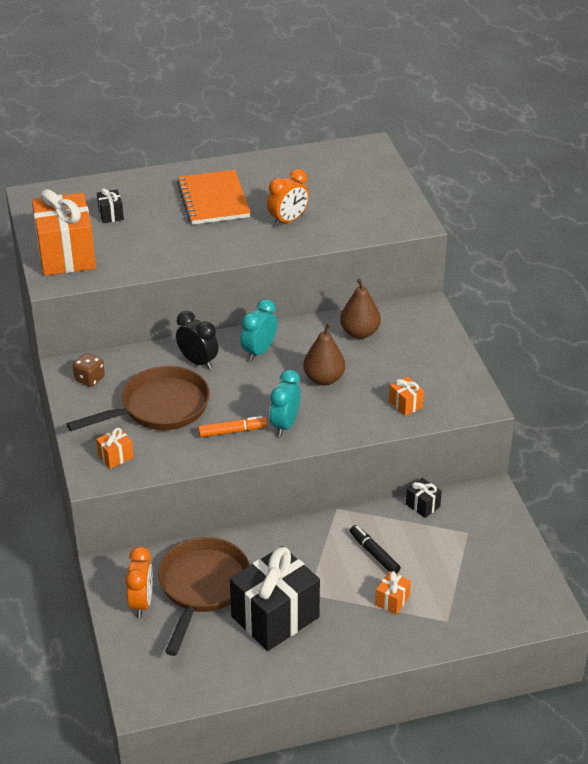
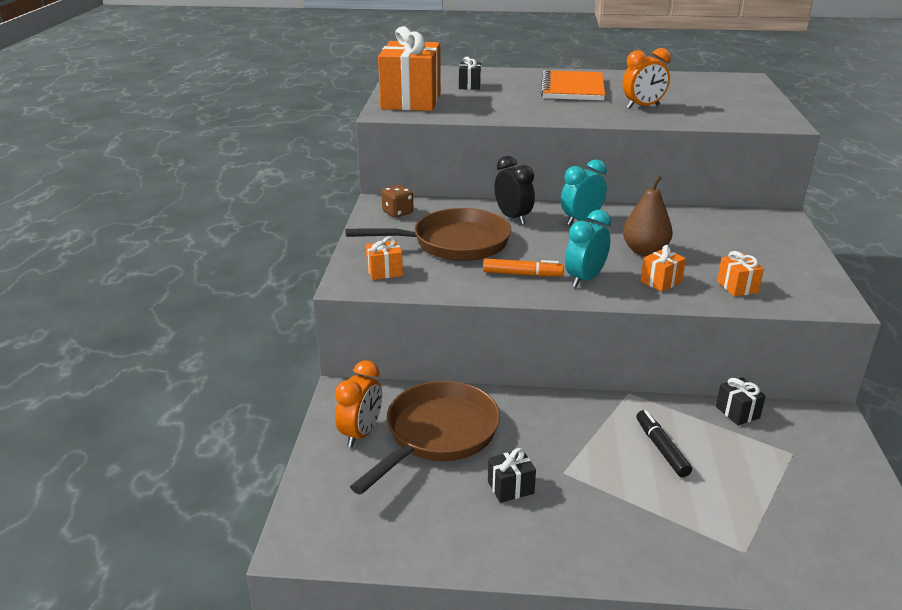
camera: 20 degrees right, 10 degrees down
black gift [230,546,320,651] -> black gift [488,448,536,503], size x0.42
brown pear [340,279,381,339] -> none
orange gift [375,571,411,615] -> orange gift moved to [640,245,686,292]

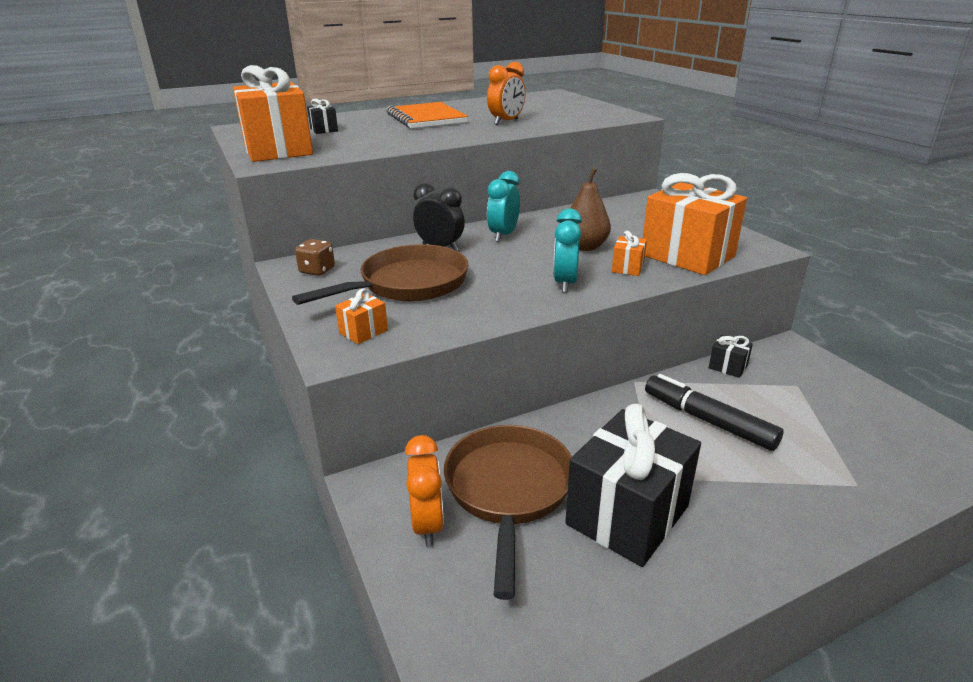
camera: 30 degrees left, 0 degrees up
orange marker [483,259,564,276] -> none
black gift [488,448,536,503] -> black gift [565,404,701,567], size x2.37
black marker [636,410,692,477] -> black marker [645,374,784,451], size x1.54
orange gift [717,251,764,297] -> orange gift [643,173,747,275], size x2.37

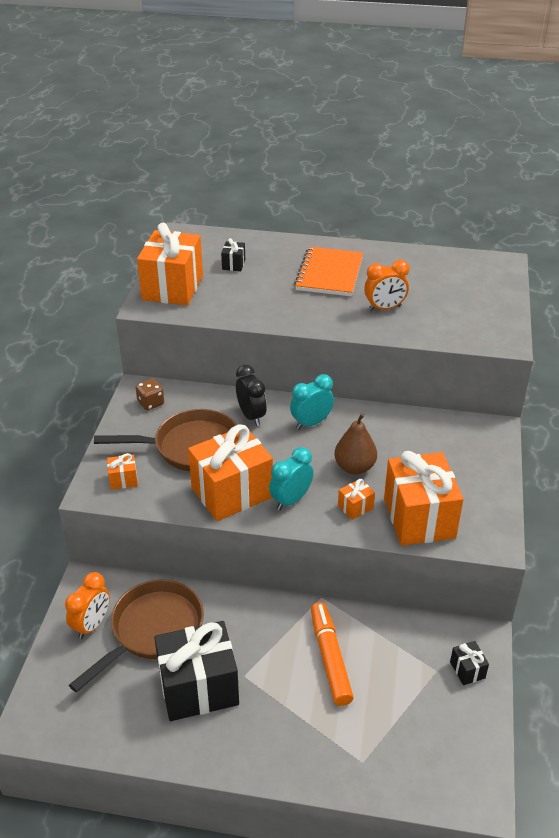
camera: 35 degrees right, 10 degrees up
black marker [645,374,784,451] -> orange marker [311,602,354,706]
black gift [709,335,753,378] -> black gift moved to [450,641,489,685]
none -> orange gift [188,424,273,521]

